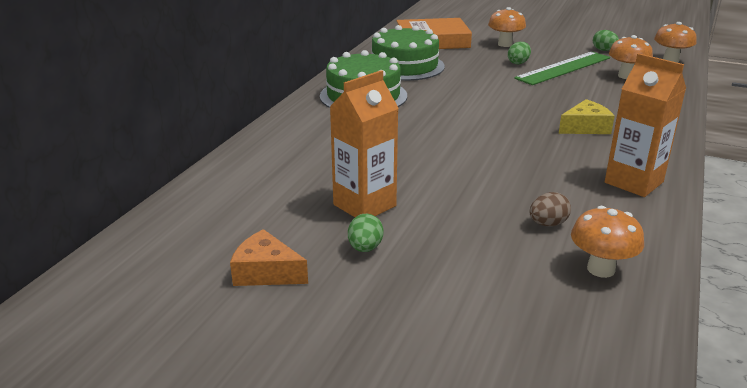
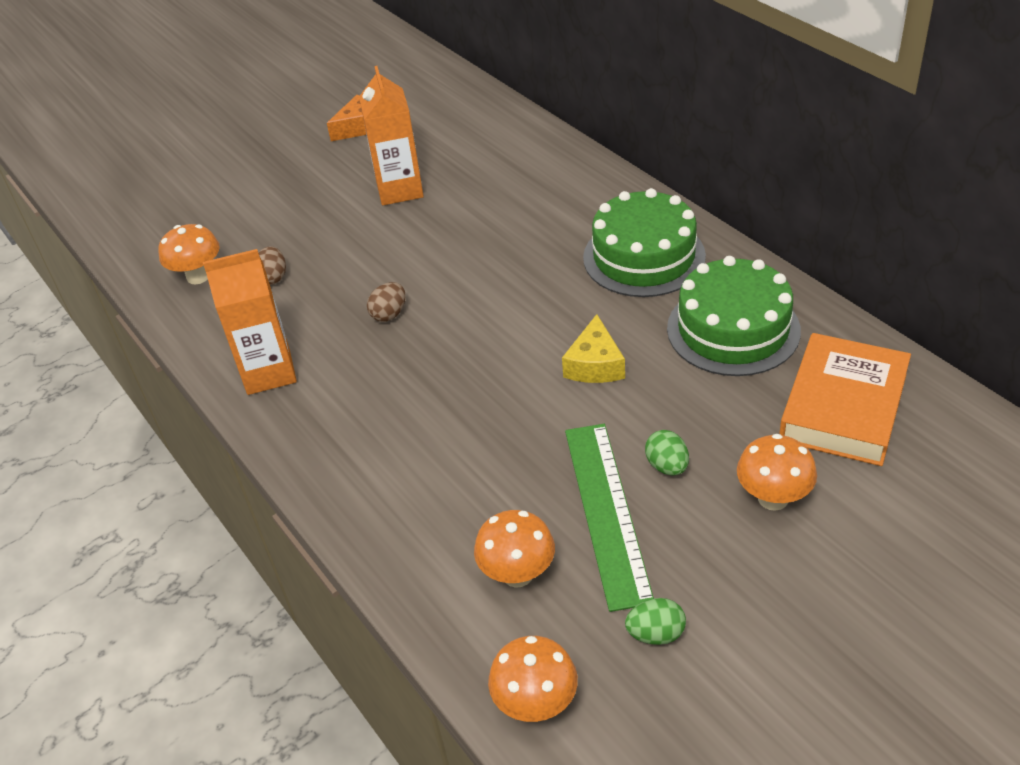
camera: 125 degrees right, 15 degrees up
green egg [348,214,384,252] -> none
yellow cheese [559,99,615,134] -> yellow cheese moved to [562,314,625,383]
none -> brown egg [367,282,406,322]

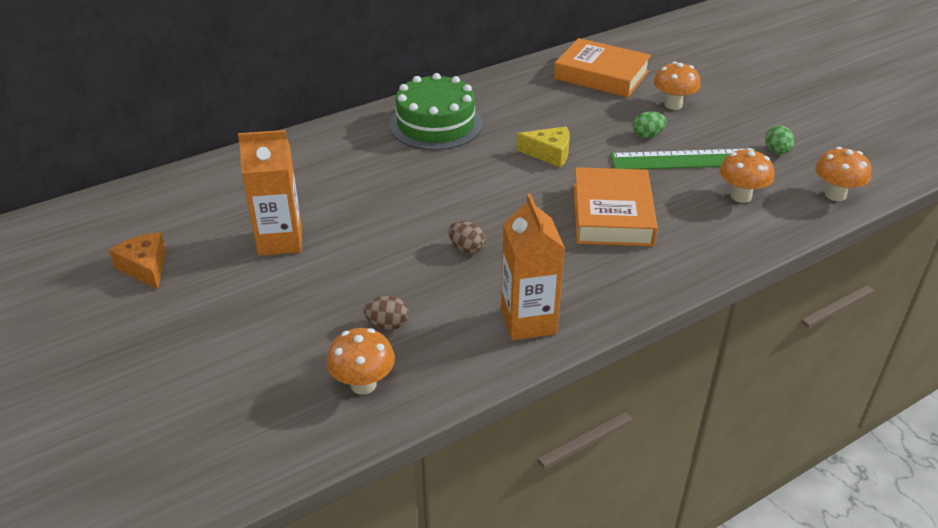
camera: 90 degrees left, 5 degrees down
green cake [667,256,801,376] -> none
none -> orange book [573,167,658,247]

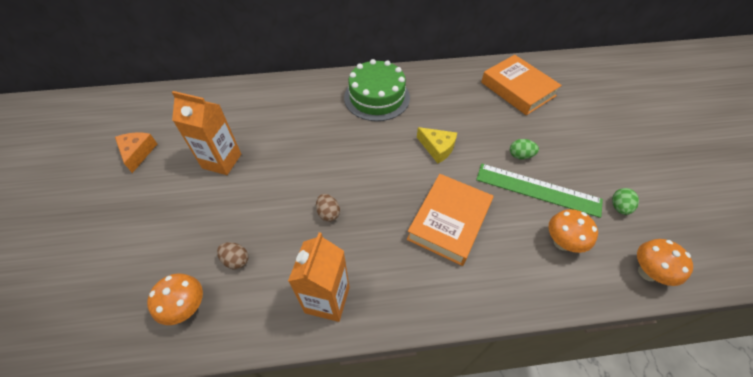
camera: 25 degrees right, 15 degrees up
orange mushroom [654,62,700,110] -> none

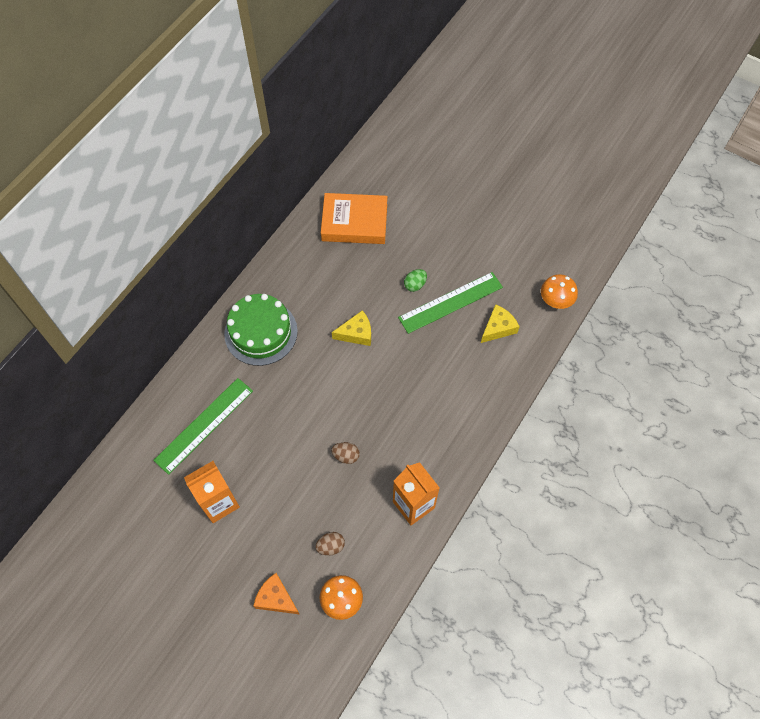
camera: 50 degrees left, 10 degrees up
orange cheese [115,132,157,173] -> orange cheese moved to [253,573,299,614]
orange book [407,174,493,266] -> none
orange mushroom [548,209,598,253] -> yellow cheese [481,304,520,343]
green egg [612,188,639,215] -> none
none -> green ruler [153,378,253,475]

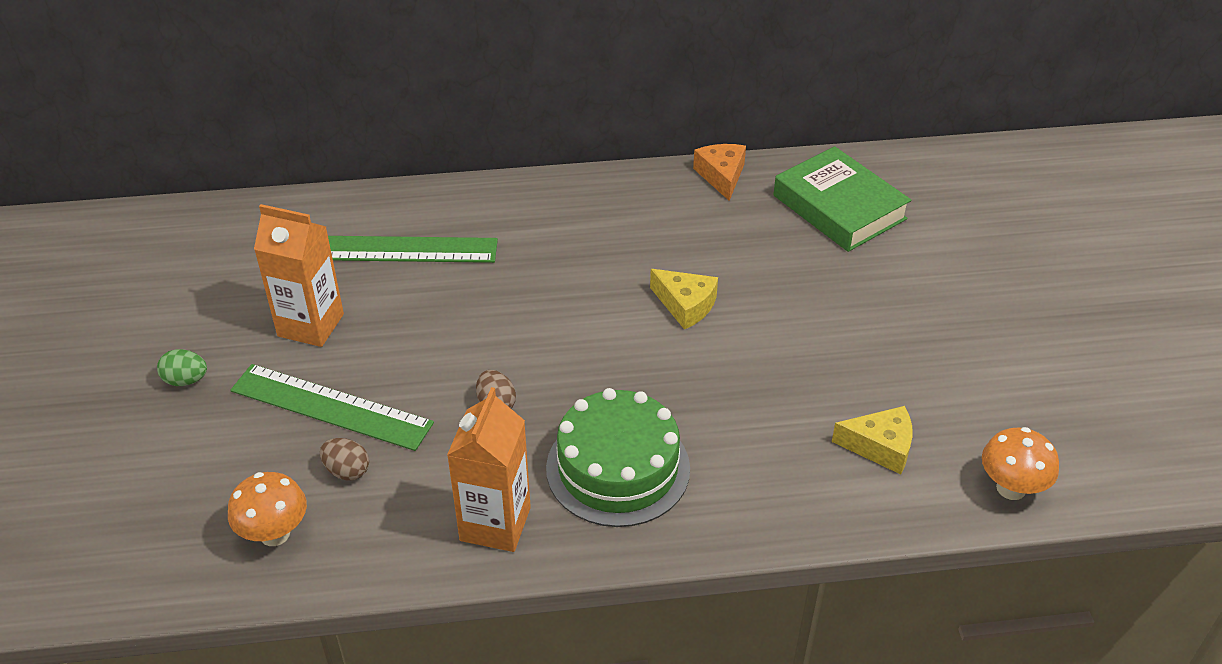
camera: 50 degrees right, 20 degrees down
green cake [224,294,298,366] -> green cake moved to [546,388,690,527]
orange cheese [253,573,299,614] -> orange cheese moved to [693,144,746,201]
orange book [321,193,387,244] -> green book [773,146,911,252]
green ruler [398,272,503,334] -> green ruler moved to [230,364,434,451]
green egg [404,269,427,292] -> green egg moved to [157,349,207,386]

